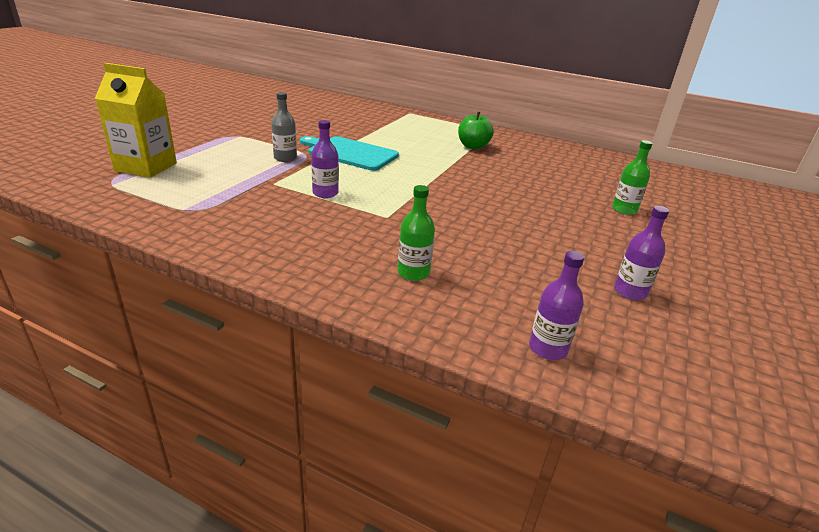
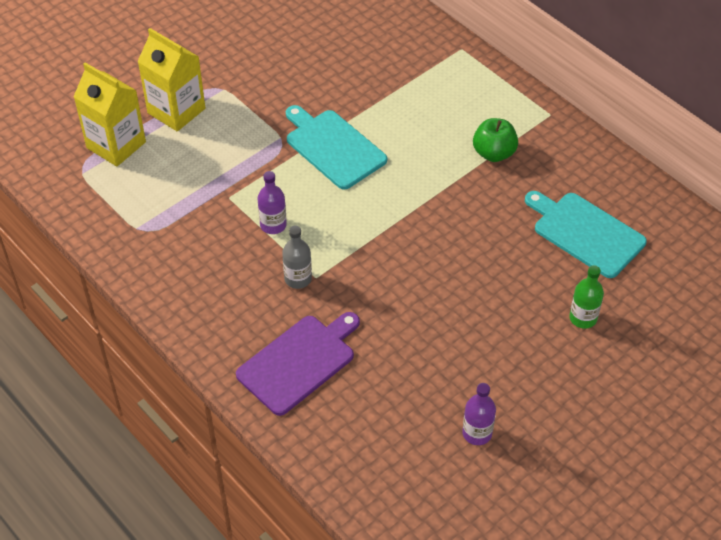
camera: 25 degrees right, 20 degrees up
grey bottle [271,92,297,162] -> grey bottle moved to [282,226,312,289]
green bottle [398,185,435,281] -> purple cutting board [236,312,360,416]
purple bottle [529,251,584,360] -> none
none -> yellow carton [137,28,205,132]
none -> turquoise cutting board [525,191,647,278]

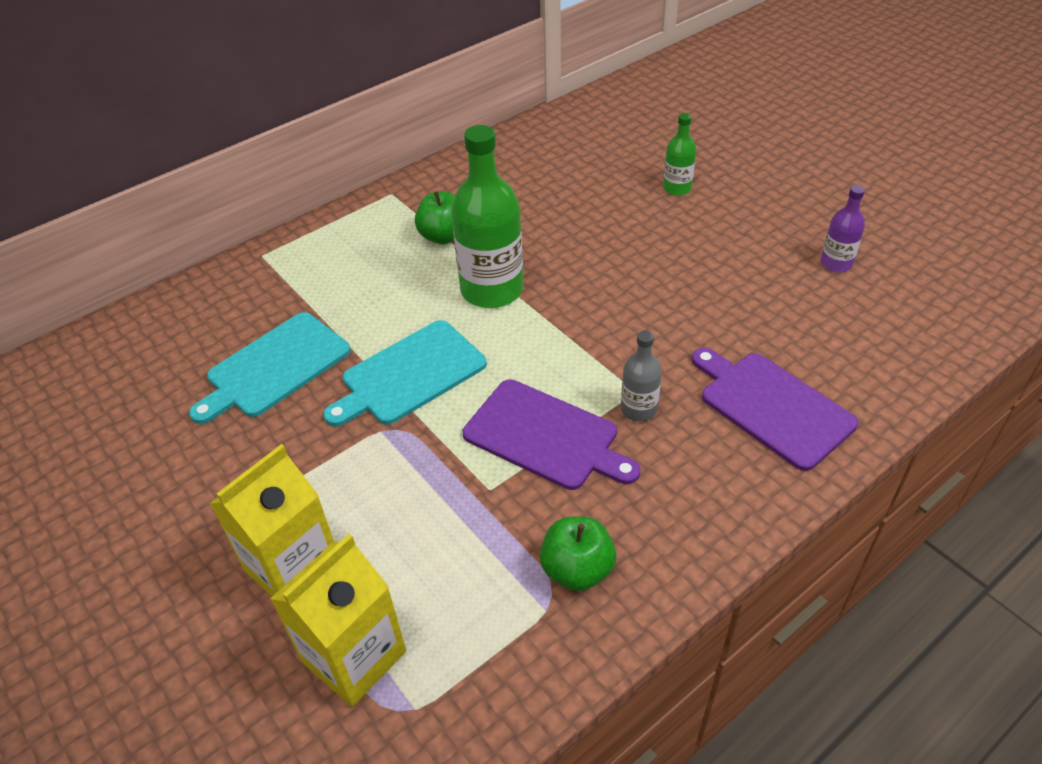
camera: 85 degrees left, 5 degrees down
purple bottle [258,171,287,234] -> purple cutting board [463,379,641,490]
turquoise cutting board [525,191,647,278] -> turquoise cutting board moved to [189,312,351,424]
none -> green bottle [451,125,524,308]
none -> green apple [540,516,616,591]

